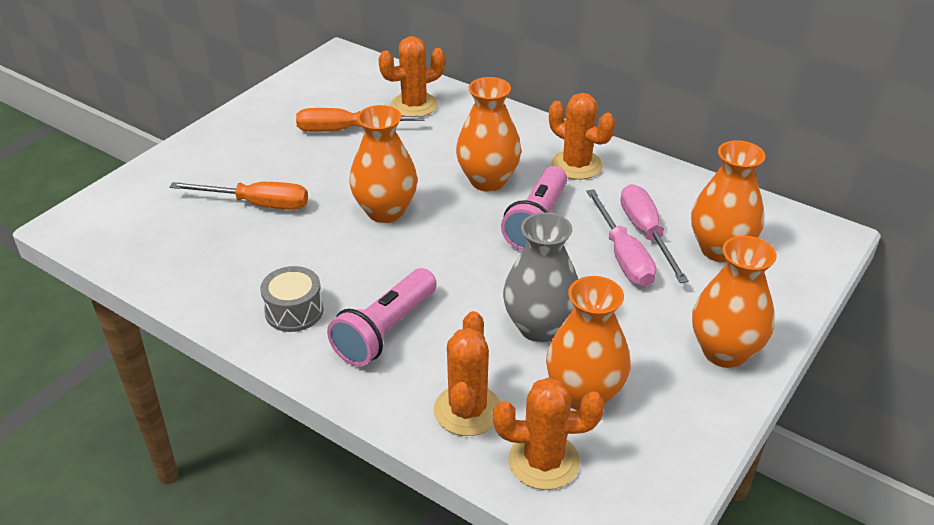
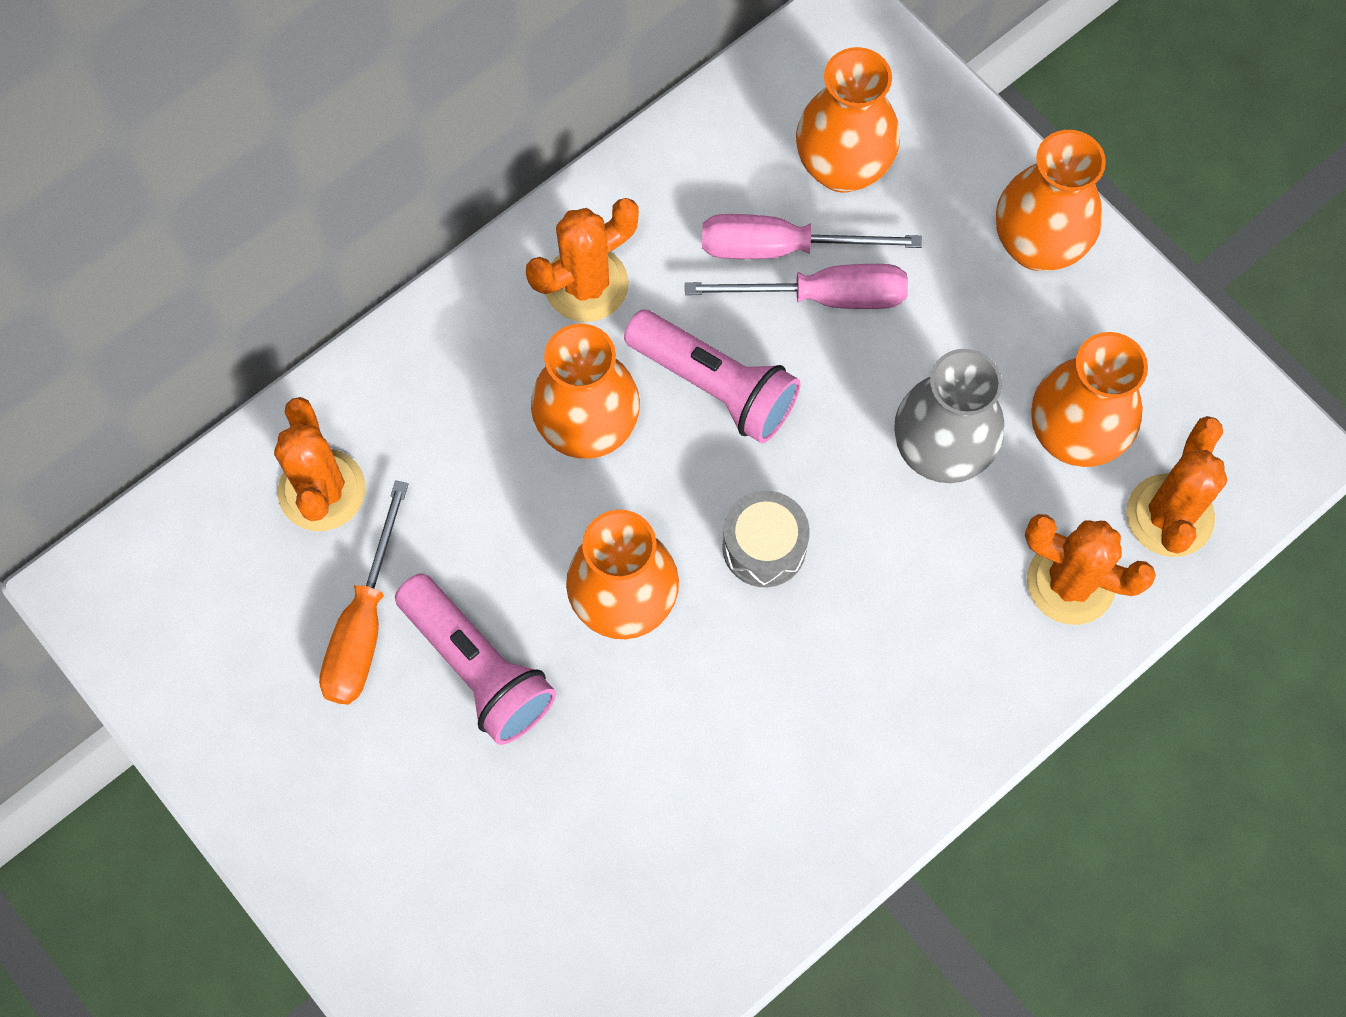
camera: 75 degrees left, 30 degrees up
orange screwdriver [170,182,308,210] -> none
grey drum [260,266,323,332] -> grey drum moved to [722,491,810,587]
pink flashlight [327,268,437,367] -> pink flashlight moved to [395,573,556,745]

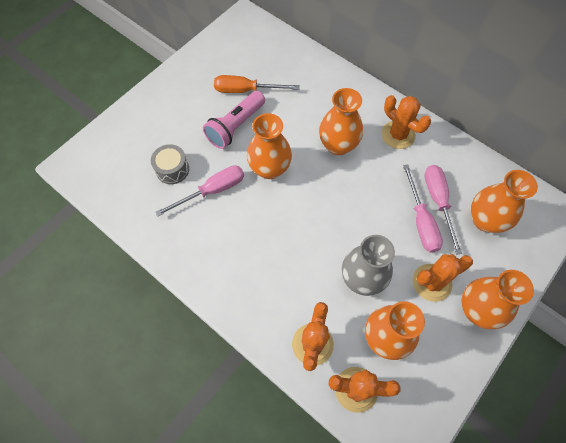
camera: 80 degrees right, 5 degrees down
orange cactus [274,397,366,531] -> orange cactus moved to [413,254,473,302]
pink flashlight [624,310,800,443] -> none
grey drum [722,491,810,587] -> grey drum moved to [151,144,189,184]
none -> pink screwdriver [155,165,244,217]

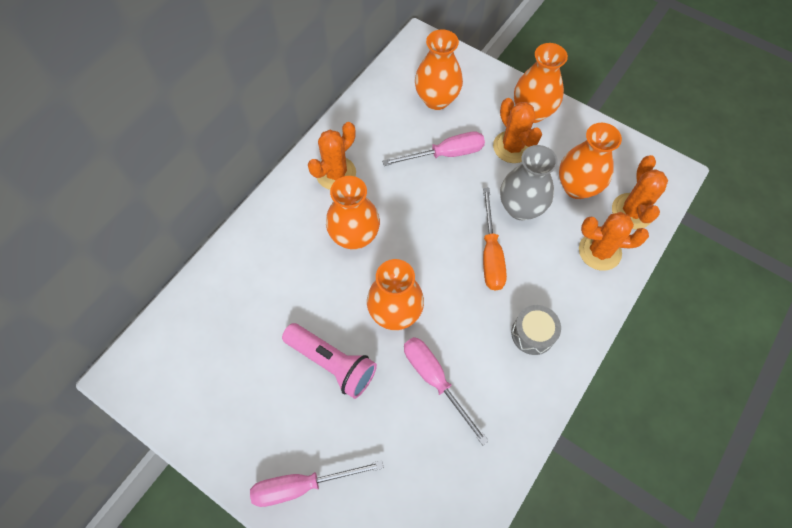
camera: 95 degrees left, 0 degrees up
grey drum [151,144,189,184] -> grey drum moved to [511,305,561,355]
orange screwdriver [214,75,300,93] -> orange screwdriver moved to [483,188,507,291]
pink screwdriver [424,165,462,255] -> pink screwdriver moved to [250,460,384,507]

